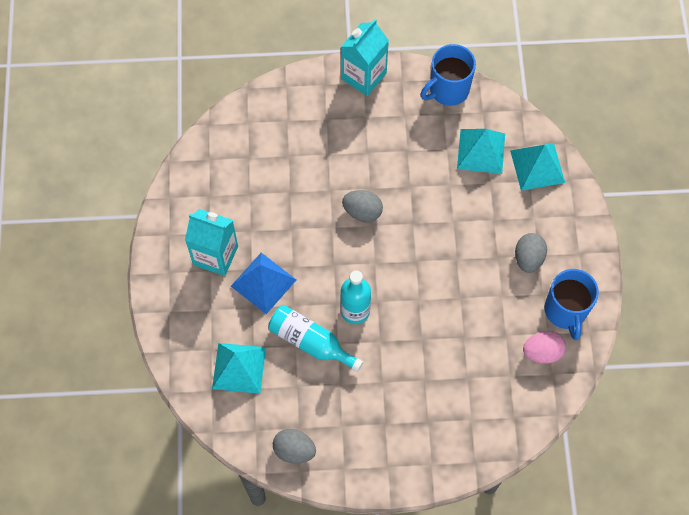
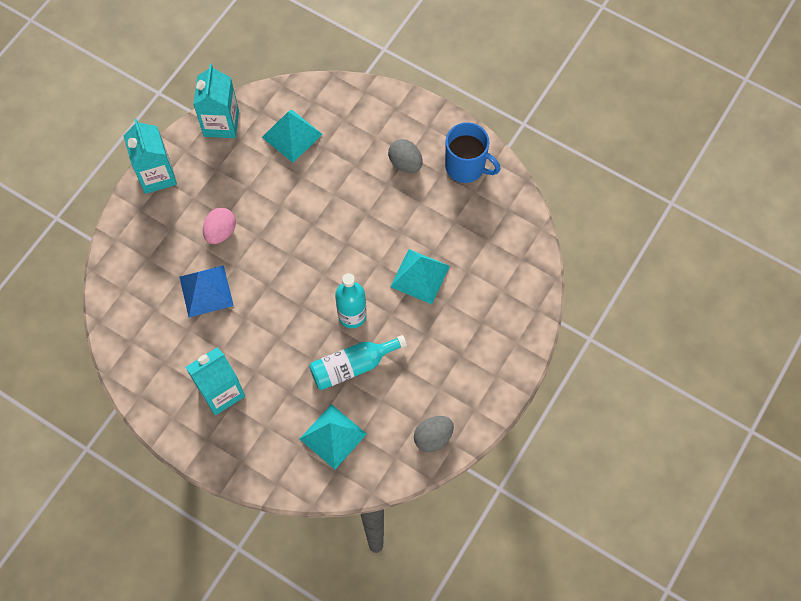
camera: 55 degrees left, 0 degrees up
blue pyramid [231,253,296,314] -> blue pyramid moved to [179,265,234,318]
grey egg [342,190,383,222] -> none
blue mug [421,44,476,106] -> turquoise carton [193,64,239,138]
turquoise pyramid [510,143,565,191] -> turquoise pyramid moved to [390,249,450,304]
pink egg [523,331,566,364] -> pink egg moved to [203,207,236,244]

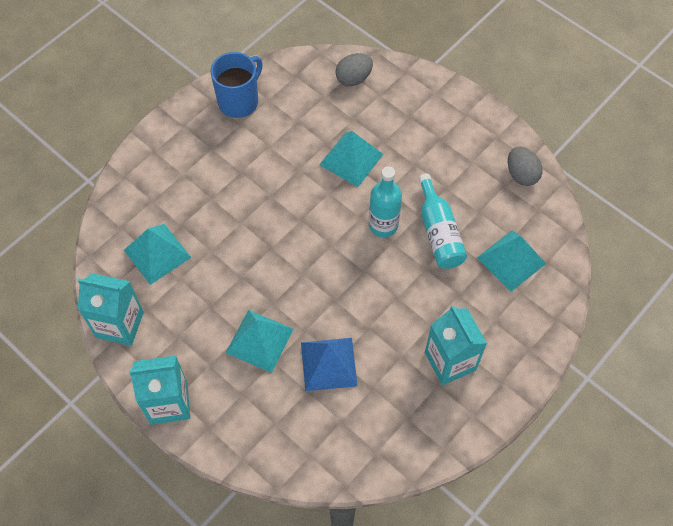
camera: 80 degrees left, 5 degrees down
pink egg [203,207,236,244] -> turquoise pyramid [226,310,294,373]
grey egg [388,139,423,173] -> grey egg moved to [335,53,373,86]

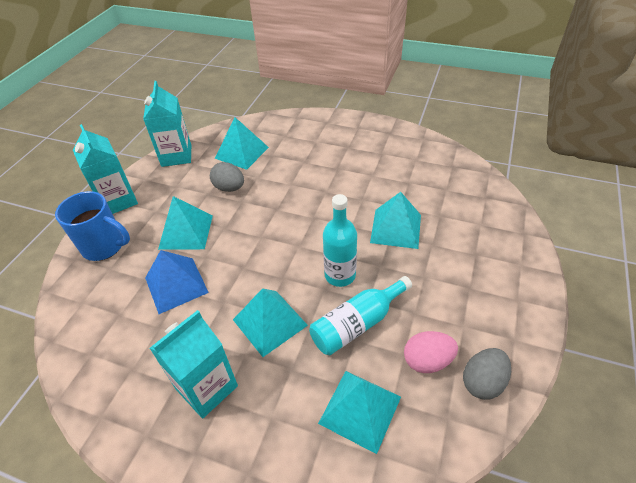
camera: 70 degrees right, 15 degrees down
blue mug [211,52,263,118] -> blue mug moved to [55,191,130,261]
grey egg [335,53,373,86] -> grey egg moved to [210,162,244,192]
none -> turquoise pyramid [233,288,308,357]
none -> pink egg [404,331,458,373]

